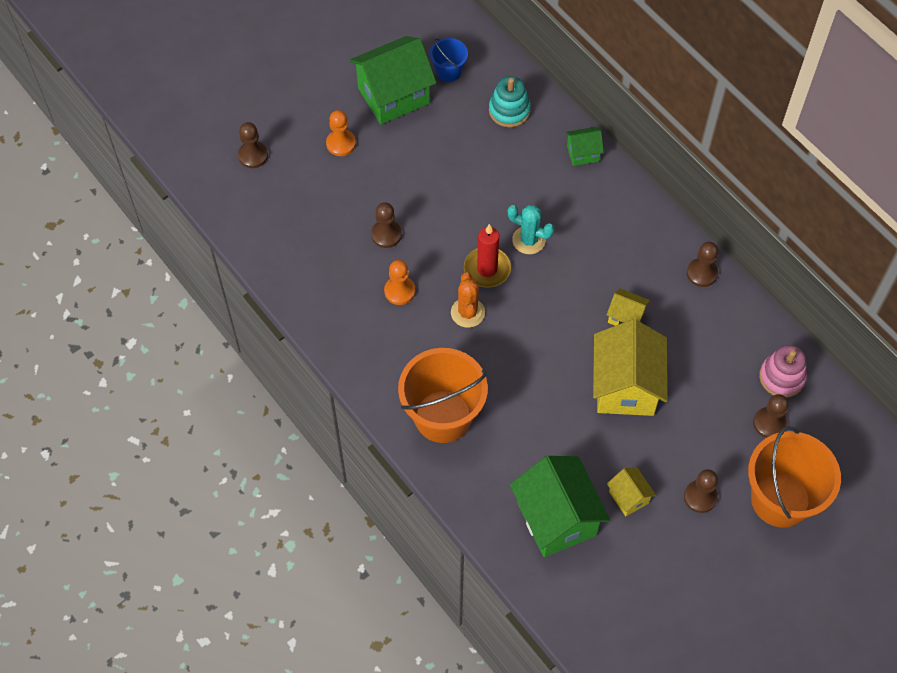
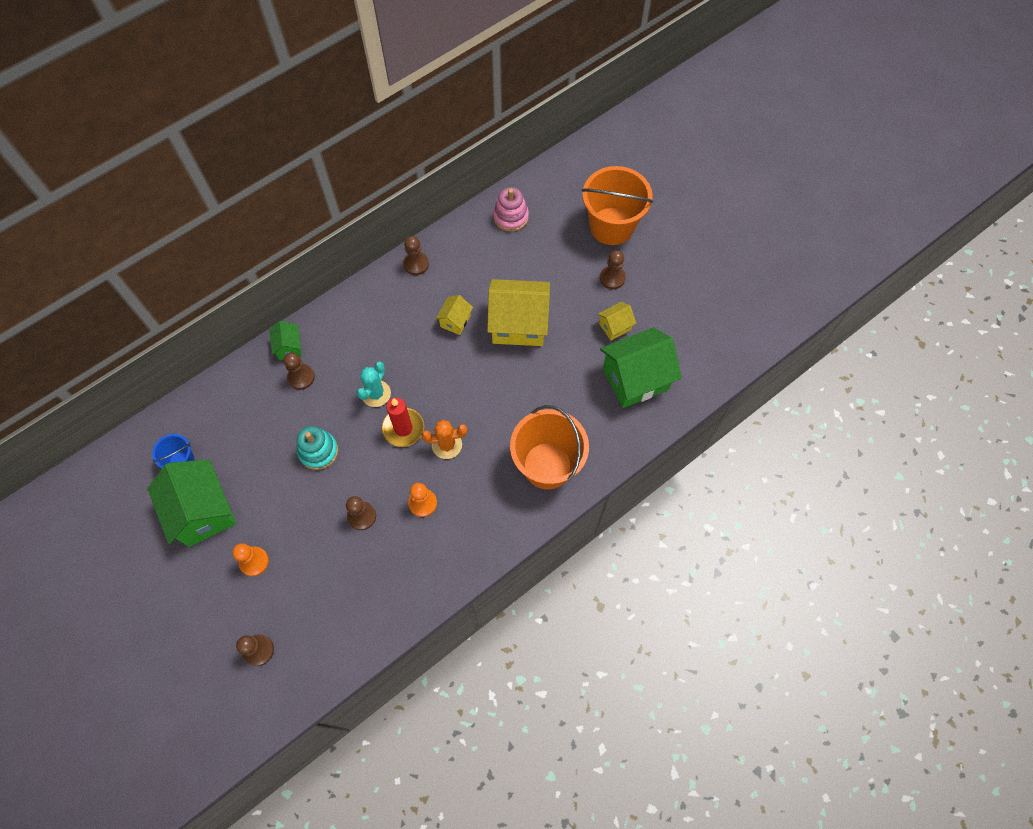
camera: 90 degrees left, 5 degrees up
turquoise stacking toy [489,76,531,128] -> turquoise stacking toy moved to [297,426,338,470]
brown pawn [753,394,789,438] -> brown pawn moved to [284,352,315,390]

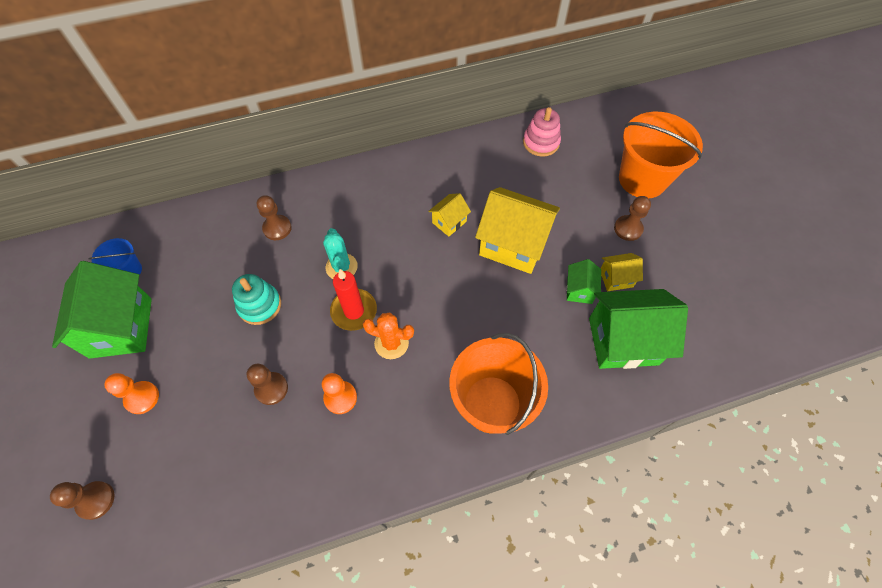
camera: 20 degrees right, 5 degrees down
green house [269,321,302,360] -> green house moved to [566,259,601,304]
turquoise cactus [357,362,391,407] -> turquoise cactus turned 60 degrees counterclockwise [323,228,358,279]
brown pawn [403,236,429,275] -> none

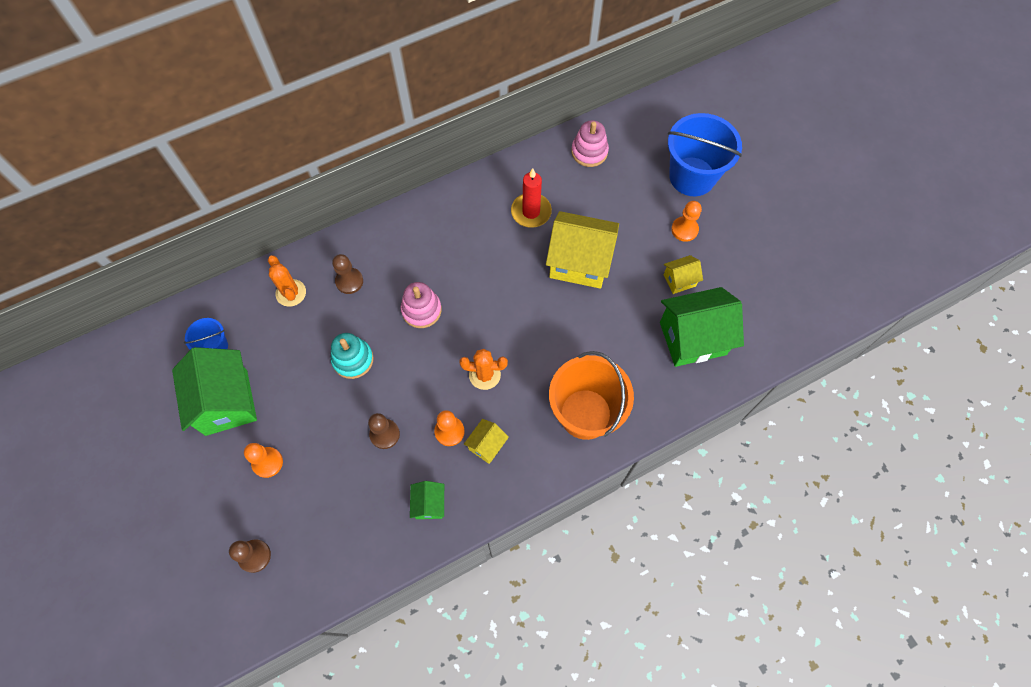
camera: 10 degrees left, 5 degrees up
turquoise cactus [323,228,358,279] -> pink stacking toy [401,282,442,328]
red candle [330,269,377,331] -> red candle moved to [511,168,552,228]
yellow house [428,193,471,237] -> yellow house moved to [464,419,509,464]
green house [566,259,601,304] -> green house moved to [410,481,444,519]
brown pawn [614,196,651,241] -> orange pawn [671,201,702,242]
orange bucket [619,111,703,198] -> blue bucket [668,113,742,196]
none -> orange cactus [268,255,306,307]

